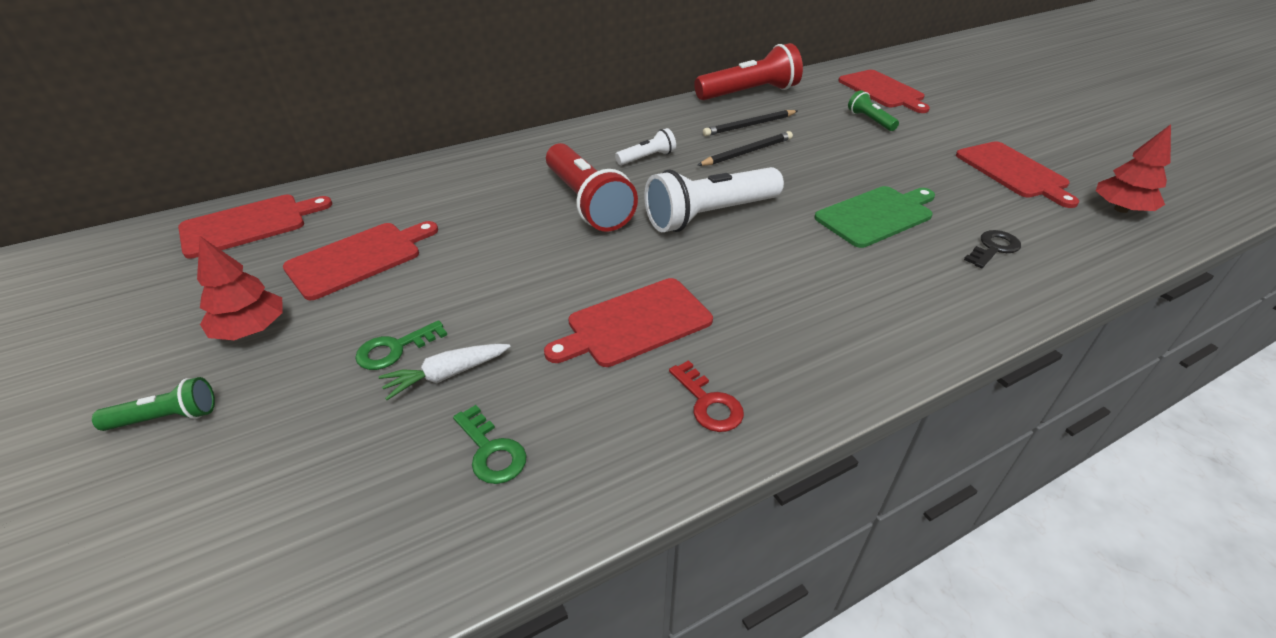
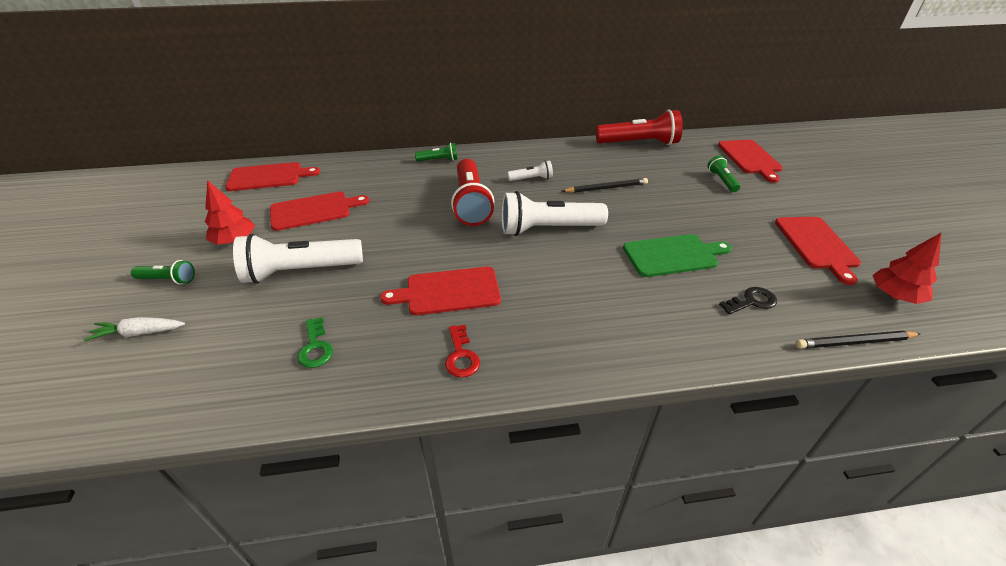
camera: 20 degrees right, 0 degrees up
green key [355,320,447,370] -> white flashlight [233,234,363,284]
white carrot [379,344,511,400] -> white carrot moved to [84,317,185,341]
black pencil [703,110,798,136] -> black pencil moved to [796,331,921,349]
none -> green flashlight [415,143,458,161]

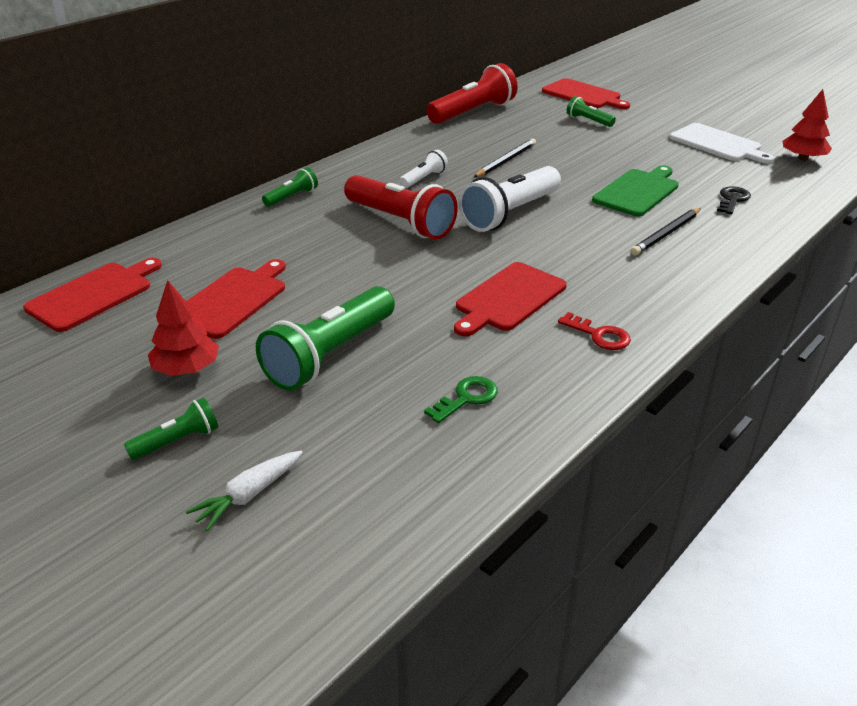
camera: 40 degrees left, 5 degrees down
white flashlight [233,234,363,284] -> green flashlight [256,286,395,391]
green key [297,317,333,368] -> green key turned 75 degrees counterclockwise [424,376,498,423]
red cutting board [775,217,861,285] -> white cutting board [670,123,774,163]
black pencil [796,331,921,349] -> black pencil moved to [631,208,701,256]

